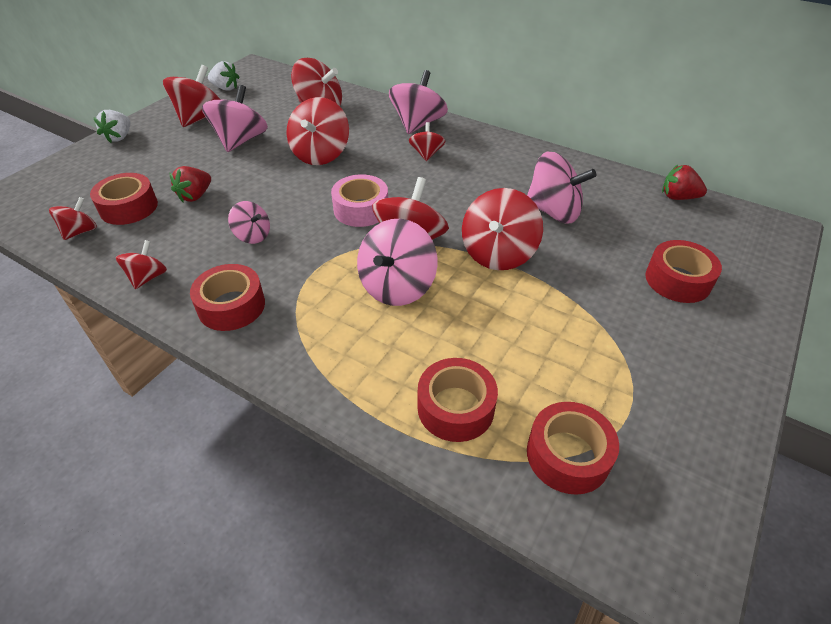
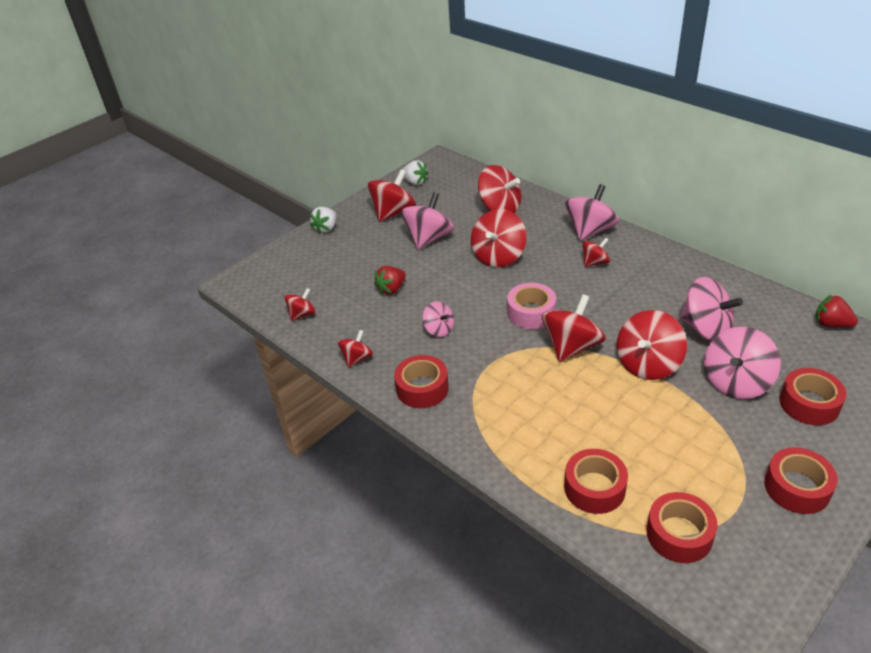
camera: 15 degrees right, 5 degrees down
red tape [90,173,158,225] -> red tape moved to [764,447,838,514]
pink spinning top [357,219,437,306] -> pink spinning top moved to [704,327,781,399]
red spinning top [409,122,446,161] -> red spinning top turned 45 degrees clockwise [583,238,610,267]

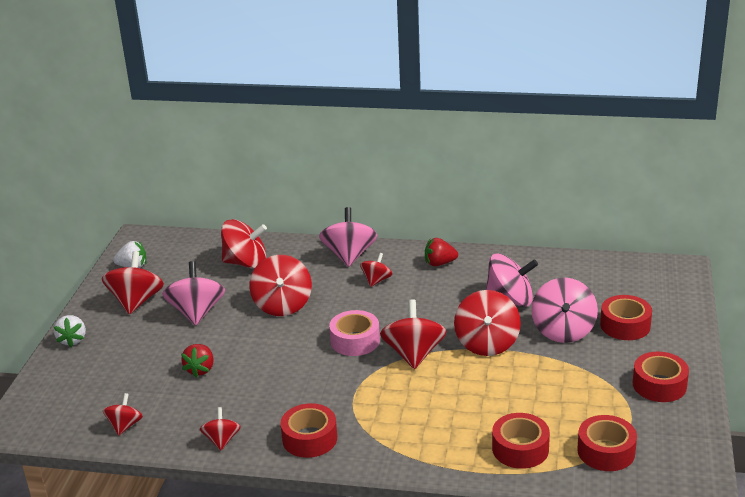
camera: 35 degrees left, 10 degrees down
pink spinning top [422,302,454,337] -> none
red strawberry [815,295,858,328] -> red strawberry moved to [425,238,458,266]

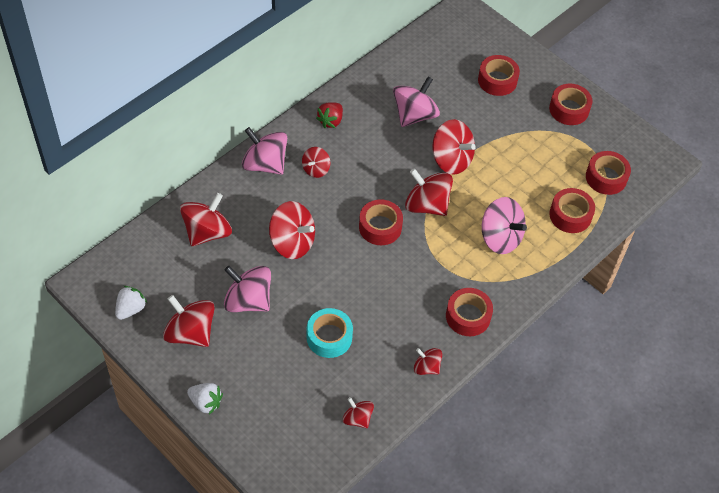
camera: 60 degrees left, 25 degrees up
red strawberry [181,344,214,377] -> turquoise tape [307,308,353,358]
pink tape [329,310,380,356] -> red tape [359,199,403,245]
red spinning top [360,253,392,287] -> red spinning top turned 120 degrees counterclockwise [302,147,331,178]
pink spinning top [531,277,598,343] -> pink spinning top moved to [482,197,527,254]

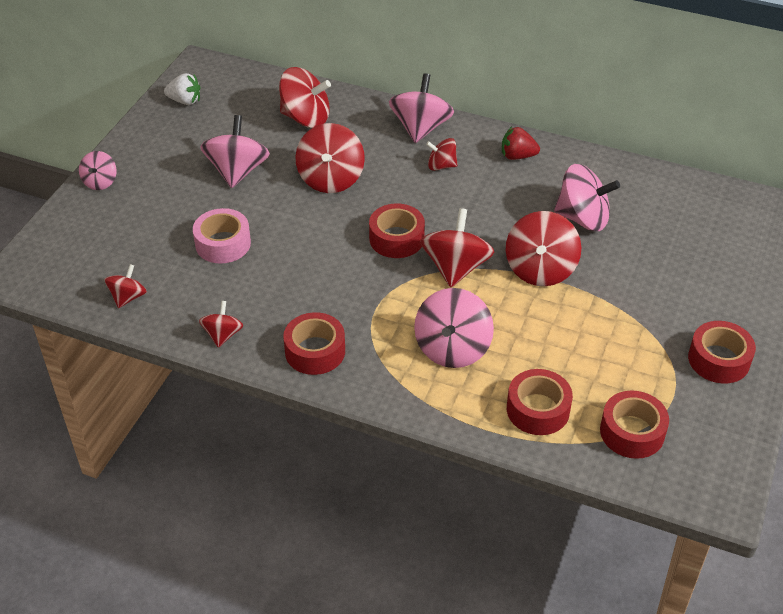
camera: 70 degrees right, 10 degrees down
red spinning top [163,295,215,347] -> none
white strawberry [187,383,223,415] -> pink spinning top [79,151,117,190]
turquoise tape [307,308,353,358] -> pink tape [193,208,251,263]
red tape [478,55,520,96] -> none

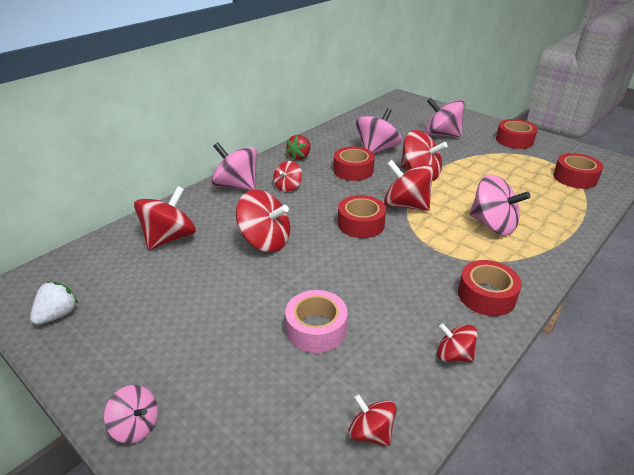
camera: 70 degrees left, 10 degrees down
pink spinning top [200,115,270,188] -> pink spinning top moved to [425,98,465,137]
red tape [507,369,573,435] -> red tape moved to [334,146,375,181]

